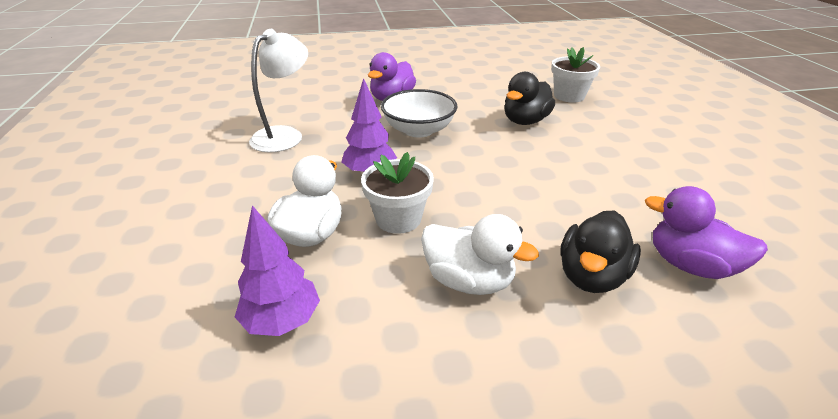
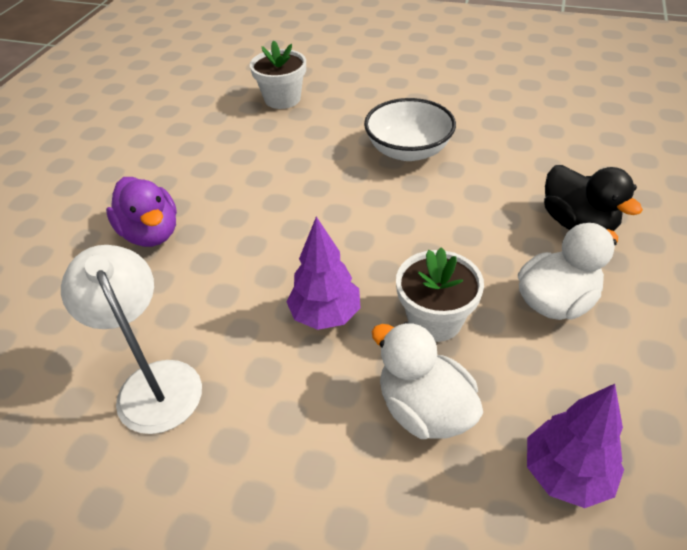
camera: 60 degrees left, 10 degrees up
white bowl [381,89,457,138] -> white bowl moved to [364,98,456,161]
black duck [504,72,555,125] -> none
purple duck [645,186,768,279] -> none

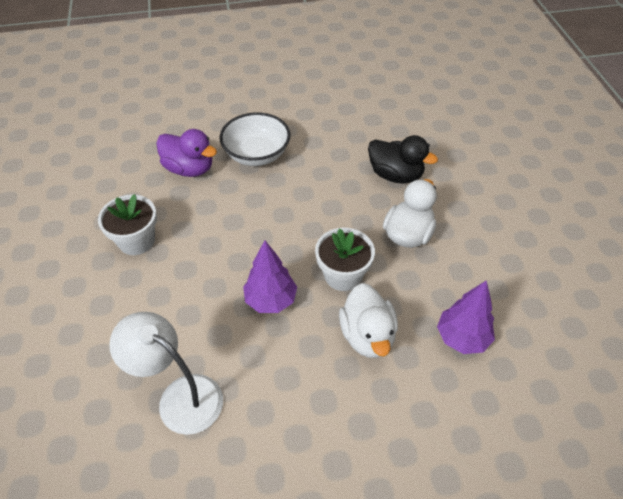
camera: 30 degrees left, 5 degrees up
purple duck [106,177,177,247] -> purple duck moved to [156,129,217,177]
white flower pot [250,40,306,109] -> white flower pot moved to [98,194,157,255]
white duck [372,322,483,439] -> white duck turned 120 degrees counterclockwise [339,283,398,358]

